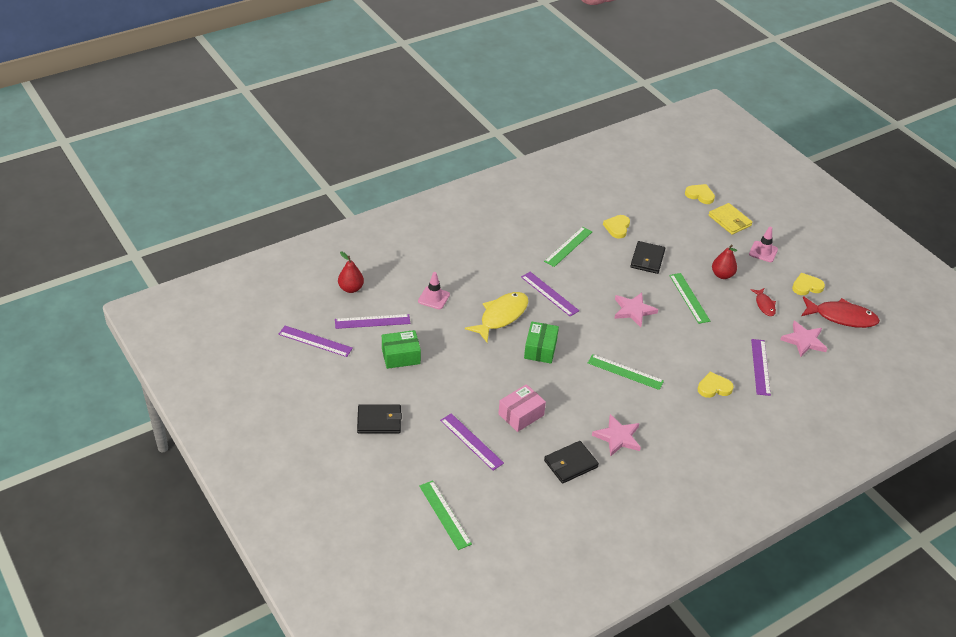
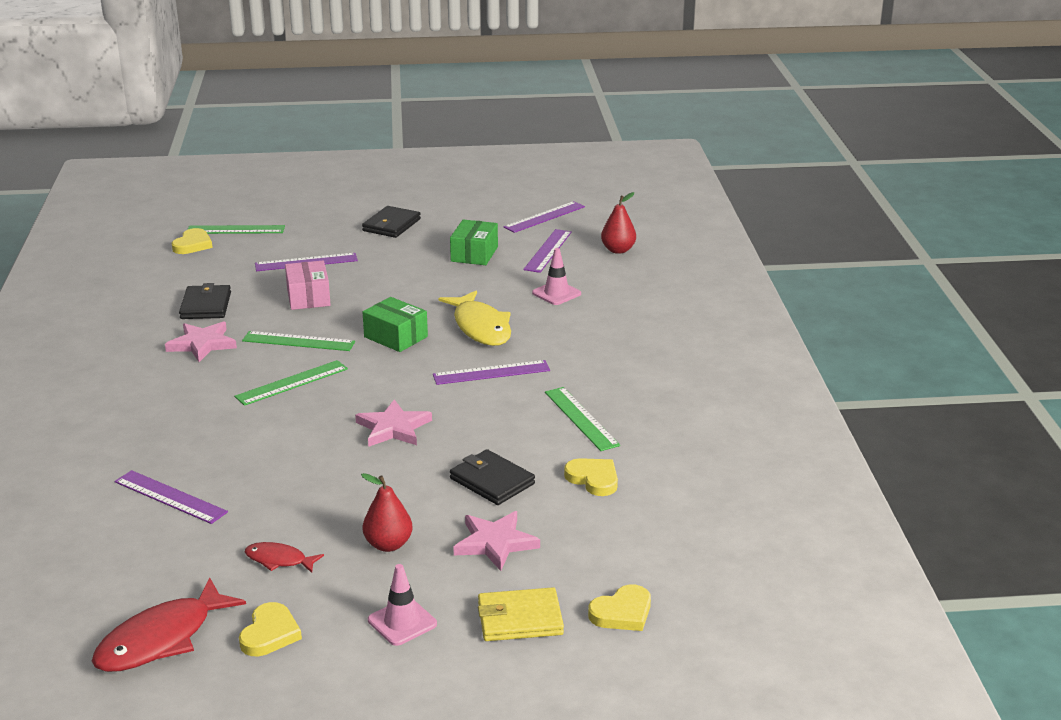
camera: 120 degrees right, 15 degrees down
green ruler [669,273,710,324] -> green ruler moved to [242,331,355,351]
yellow heart [698,372,734,398] -> yellow heart moved to [172,228,213,254]
pink star [780,321,828,357] -> pink star moved to [453,511,540,571]

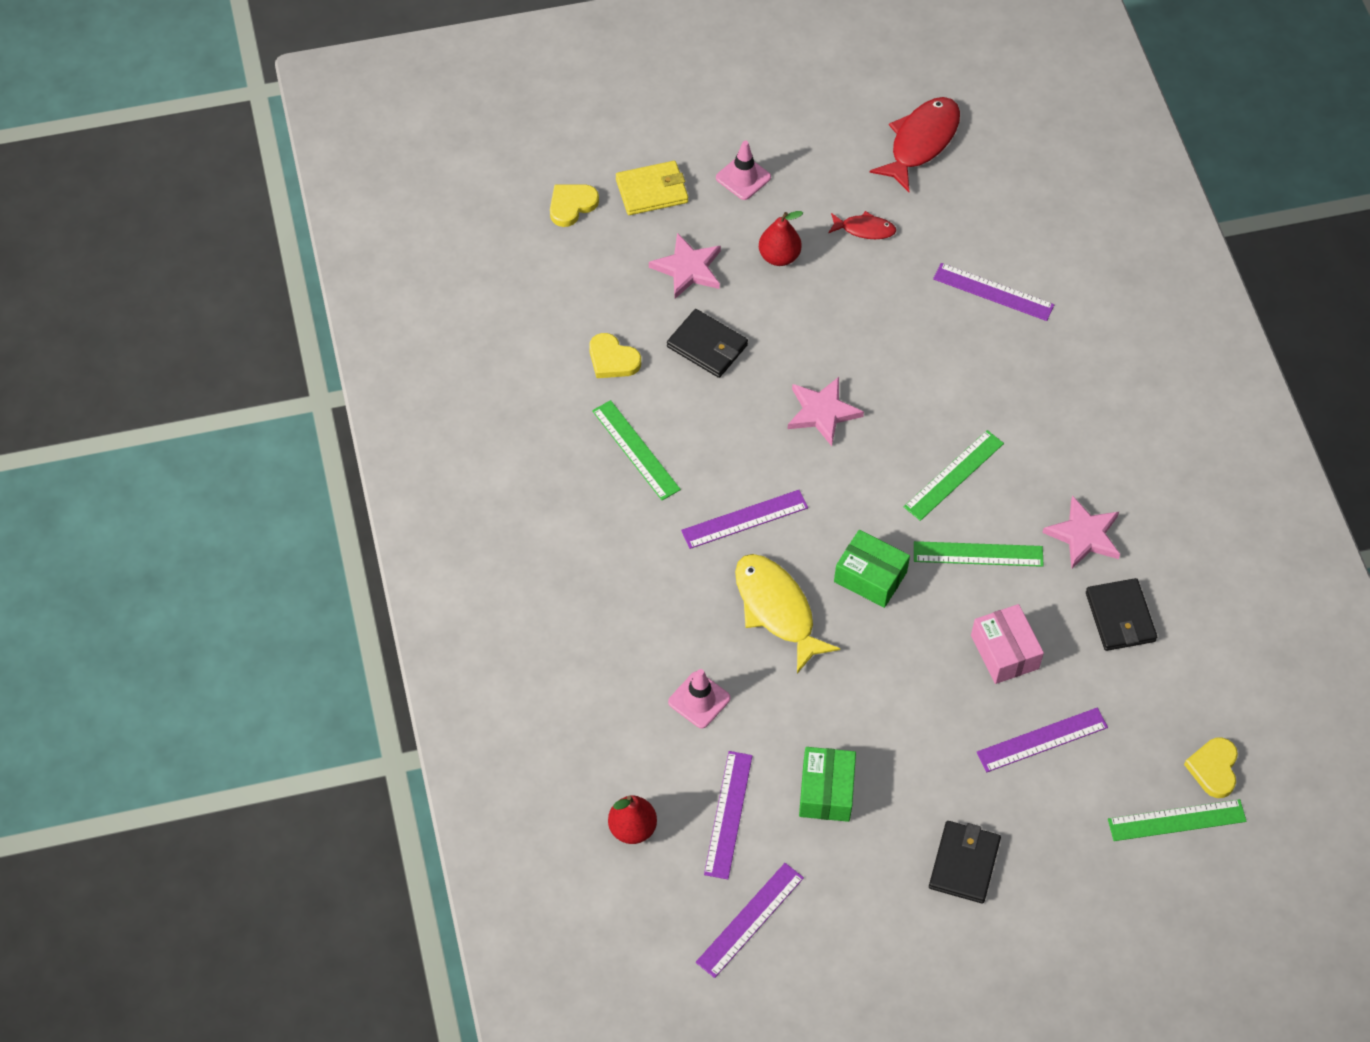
camera: 170 degrees right, 30 degrees up
yellow heart [239,602,302,656] -> none

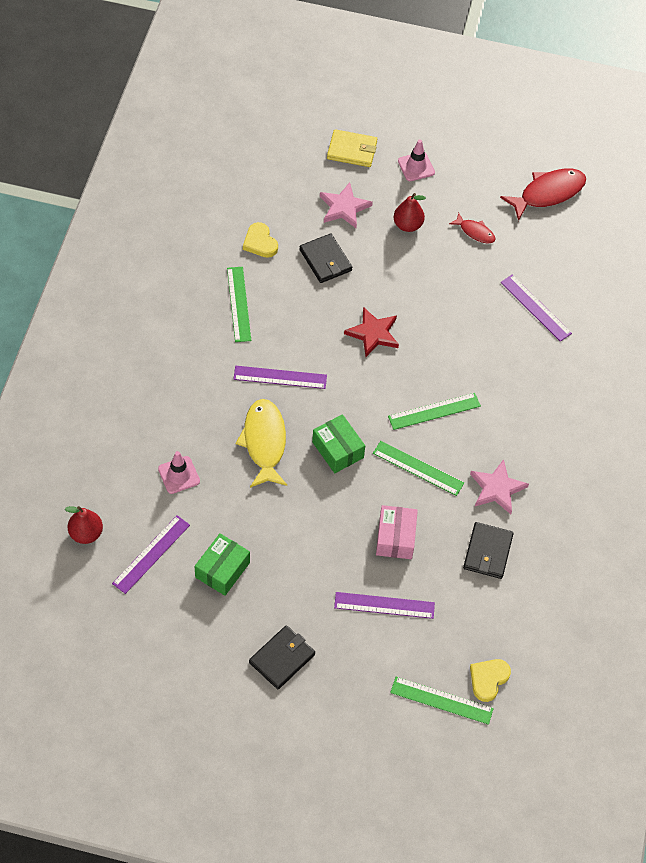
camera: 25 degrees right, 0 degrees up
yellow heart [550,184,599,227] -> none
purple ruler [696,863,804,978] -> none
pink star [788,377,864,446] -> red star [344,307,399,357]

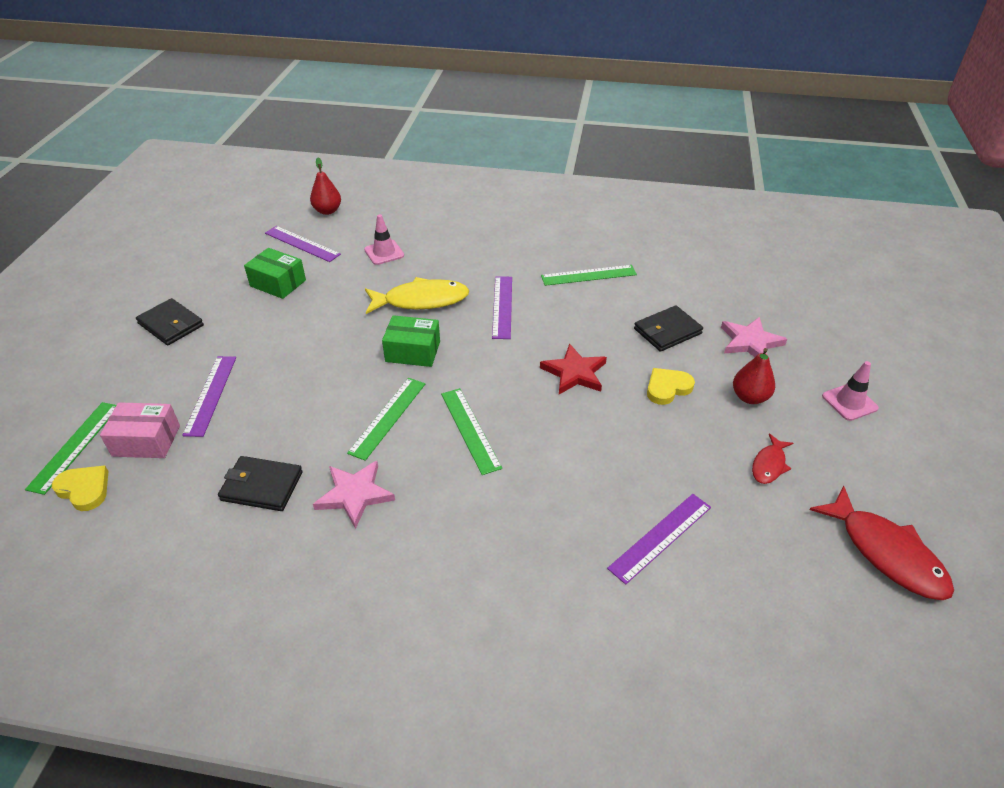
camera: 90 degrees right, 15 degrees down
yellow heart [243,222,278,258] -> yellow heart moved to [647,368,695,405]
green box [312,414,365,473] -> green box turned 45 degrees clockwise [382,315,440,367]
yellow wallet [327,129,377,167] -> none
pink box [376,505,418,559] -> pink box moved to [100,402,180,458]

